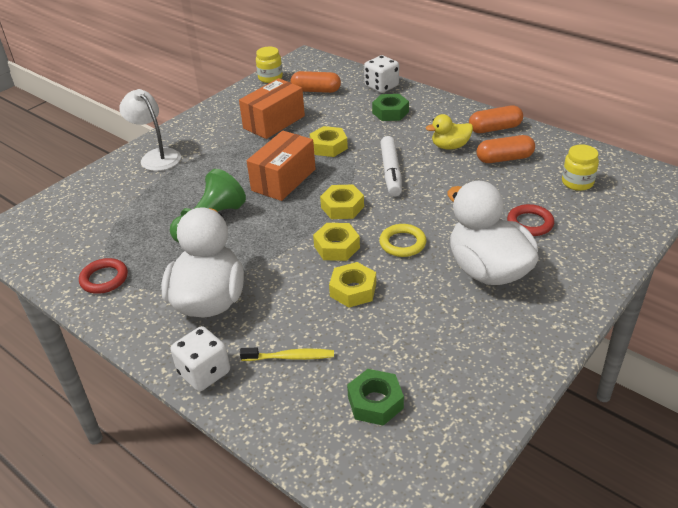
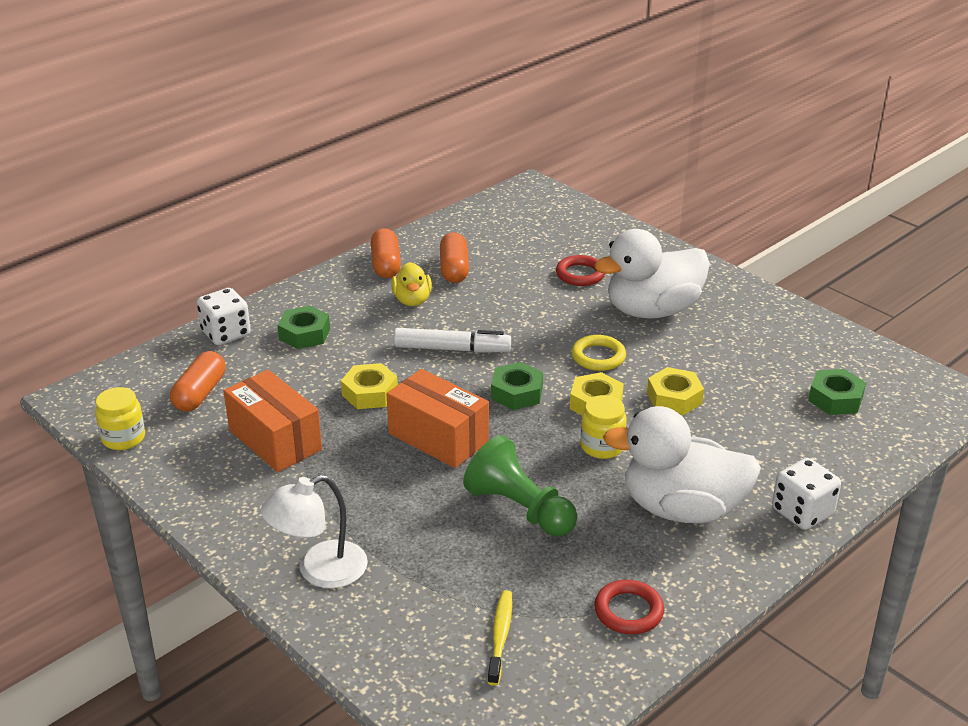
camera: 85 degrees left, 5 degrees down
yellow toothbrush [240,348,334,361] -> yellow toothbrush moved to [488,590,512,686]
yellow nut [320,185,364,219] -> green nut [491,362,543,410]
yellow jar [562,144,599,191] -> yellow jar moved to [581,395,627,459]

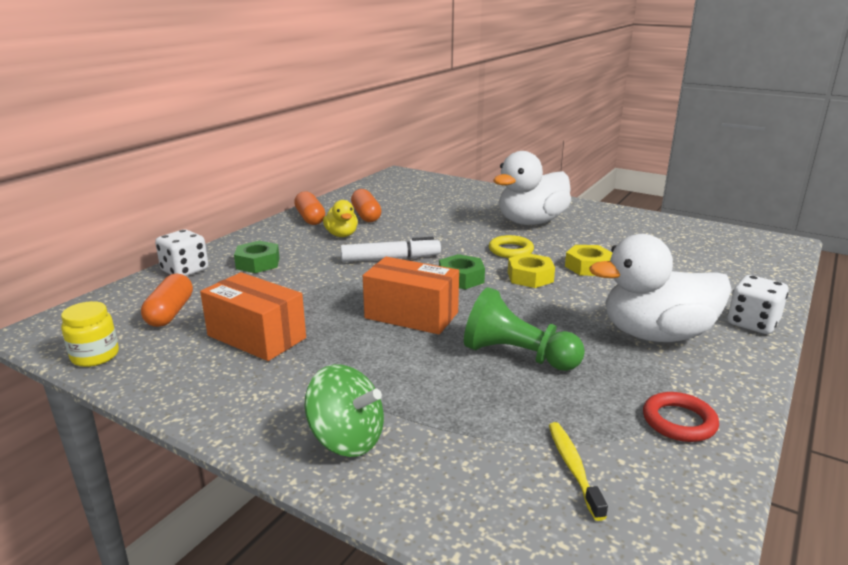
camera: 15 degrees left, 10 degrees down
white lamp [261,475,368,588] -> green spinning top [304,364,384,457]
yellow nut [341,363,398,409] -> none
red ring [556,255,605,286] -> none
yellow jar [581,395,627,459] -> none
green nut [808,369,866,415] -> none

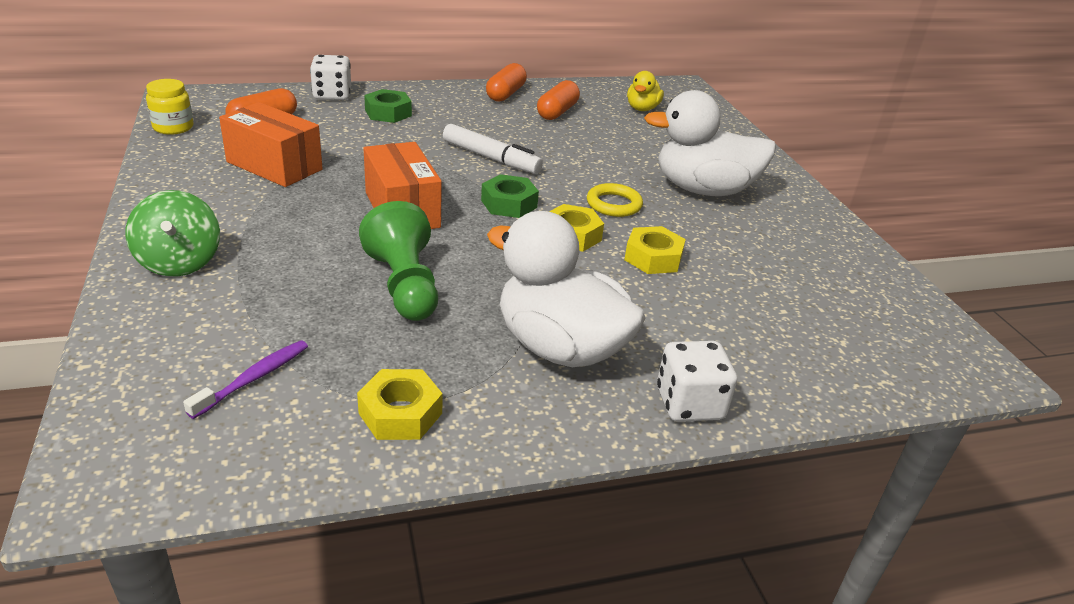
camera: 40 degrees right, 10 degrees up
orange box [200,272,306,361] -> orange box turned 45 degrees counterclockwise [219,102,323,187]
yellow duck [323,200,358,237] -> yellow duck moved to [627,71,664,111]
yellow toothbrush [549,422,608,521] -> purple toothbrush [183,340,308,419]
red ring [643,392,719,442] -> yellow nut [357,369,443,440]

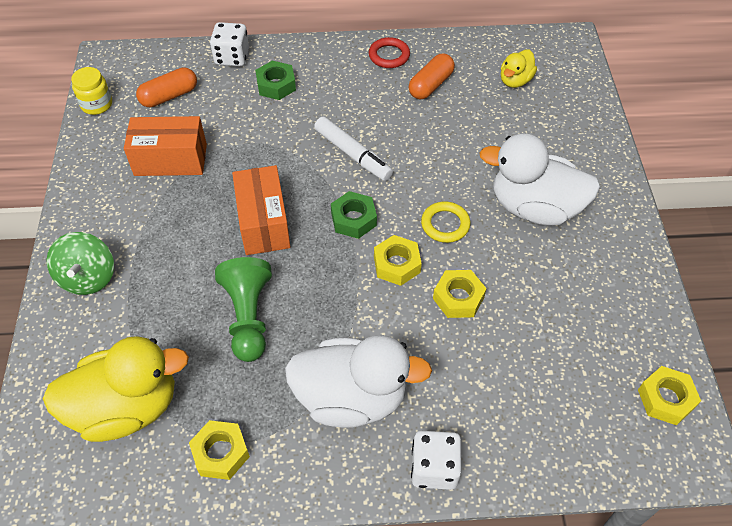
camera: 15 degrees right, 20 degrees up
purple toothbrush [183,340,308,419] -> yellow duck [43,336,189,442]
orange box [219,102,323,187] -> orange box turned 45 degrees counterclockwise [124,116,207,176]
orange capsule [486,63,527,102] -> red ring [369,37,410,68]
white duck [487,211,646,367] -> white duck turned 135 degrees clockwise [285,335,432,427]
none -> yellow nut [638,366,701,425]

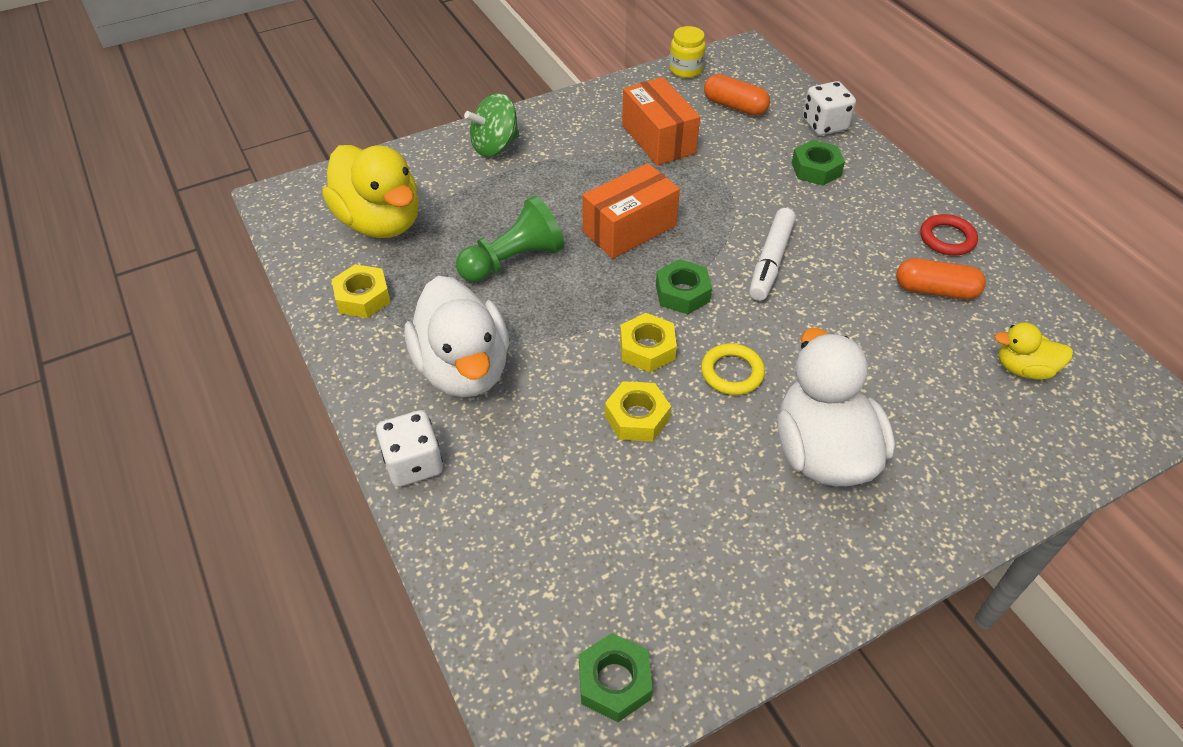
camera: 65 degrees right, 5 degrees down
yellow nut [638,366,701,425] -> green nut [579,633,653,722]

